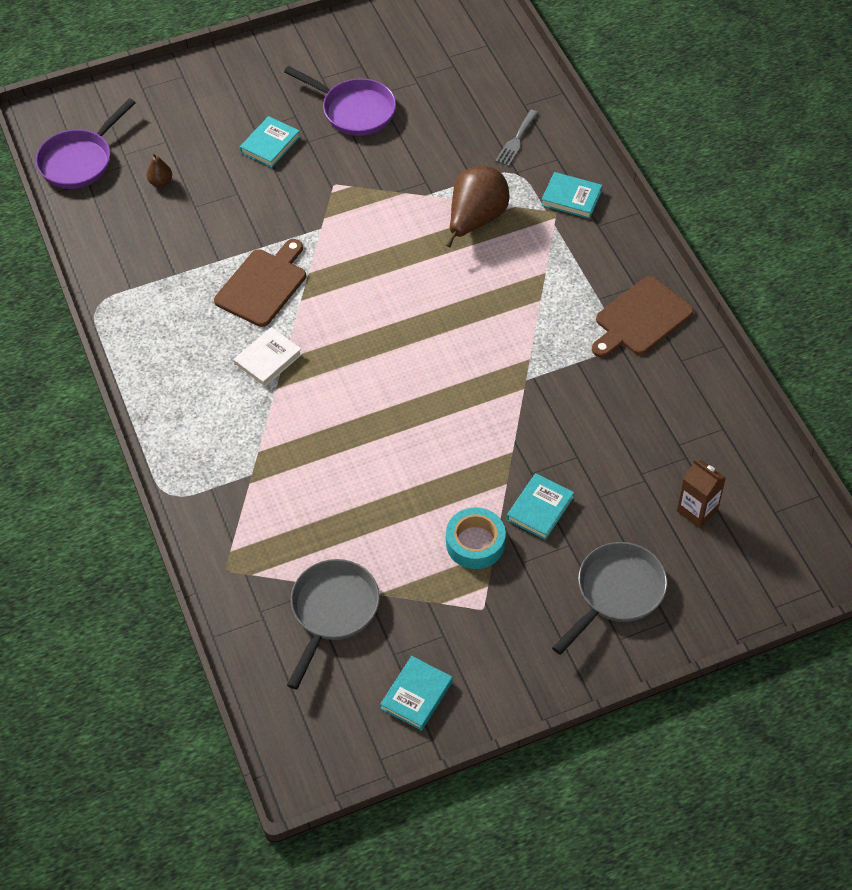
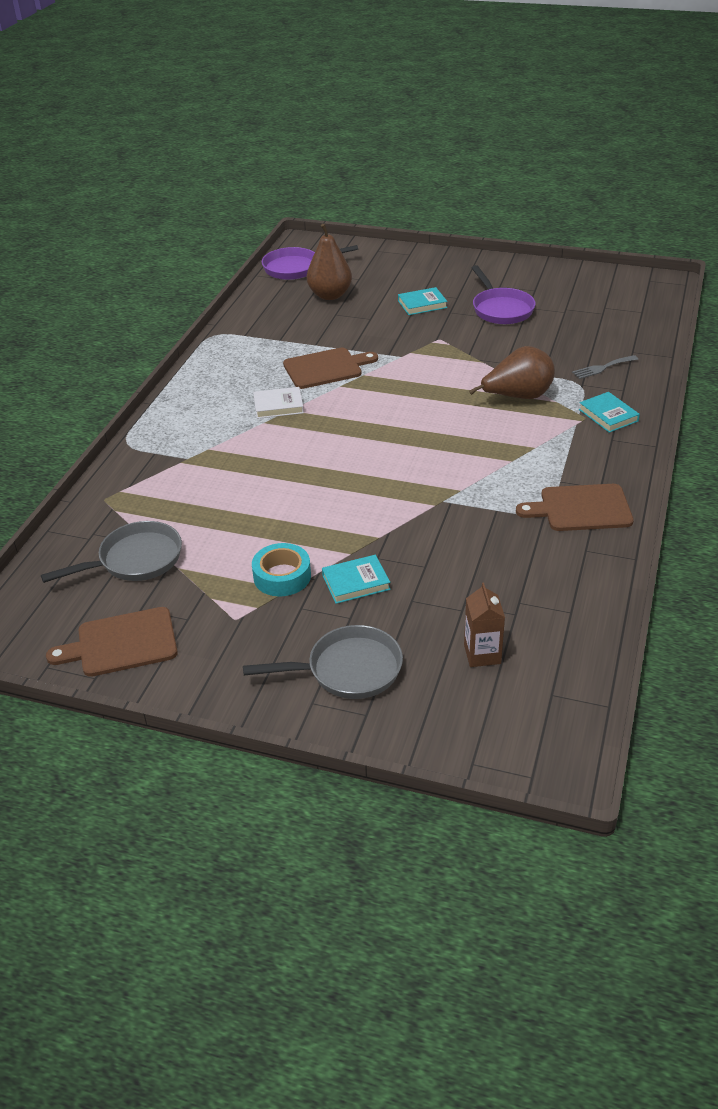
camera: 40 degrees right, 15 degrees down
brown pear [147,153,172,187] -> brown pear [307,224,352,300], size x2.22
turquoise book [380,656,453,731] -> brown cutting board [46,607,178,677]

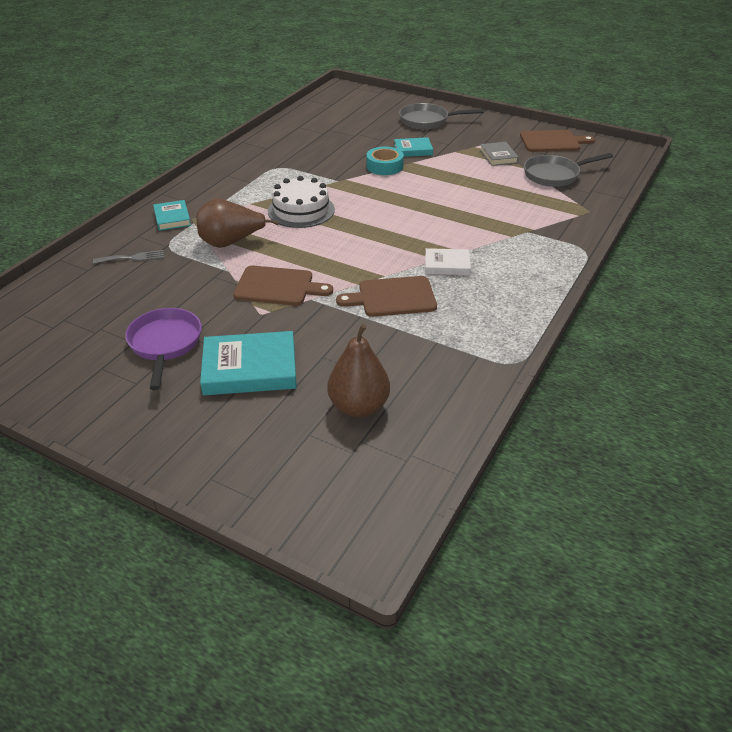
camera: 170 degrees left, 0 degrees up
turquoise tape [252,543,311,596] -> turquoise tape moved to [367,147,404,175]
purple pan [262,245,358,280] -> none
turquoise book [398,287,447,315] -> turquoise book [200,331,297,395], size x1.73
brown carton [464,583,505,667] -> none
brown cutting board [516,484,634,531] -> brown cutting board moved to [233,266,333,306]
none -> white cake [268,176,335,228]
none -> grey book [480,142,519,166]

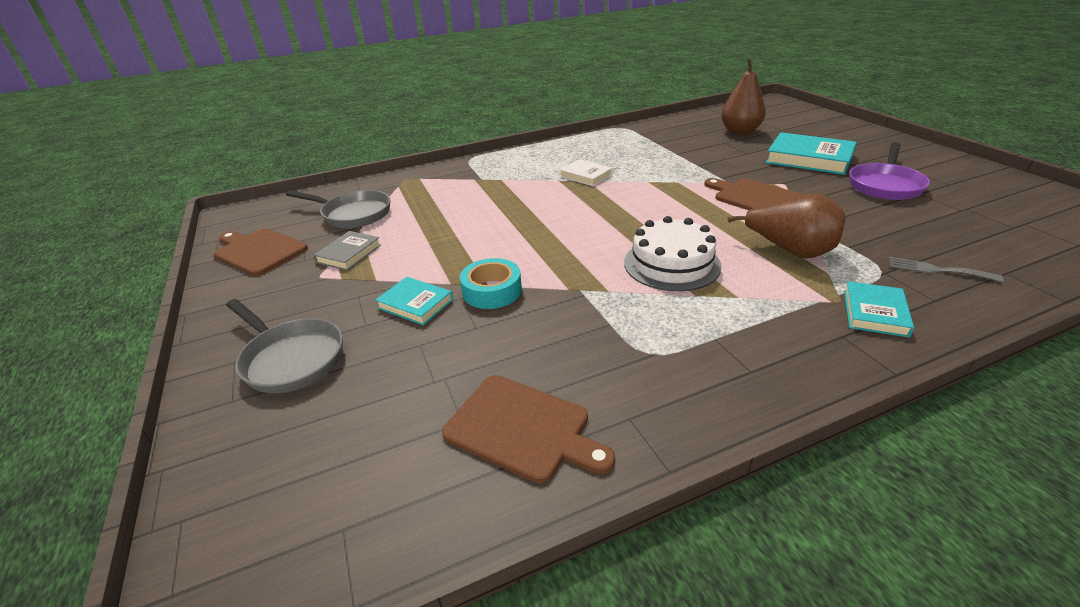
camera: 140 degrees left, 5 degrees down
brown cutting board [336,276,437,317] -> brown cutting board moved to [442,375,615,483]

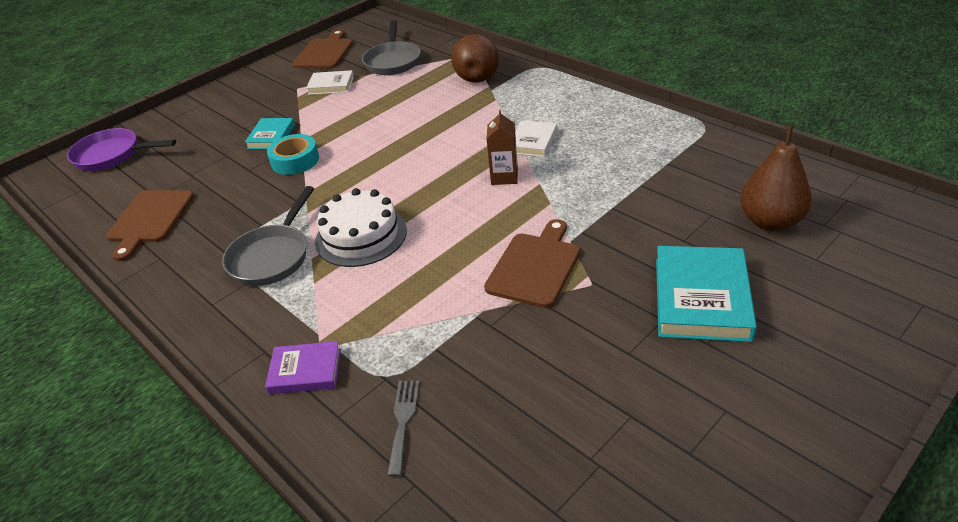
camera: 70 degrees right, 5 degrees up
grey pan [226,299,343,393] -> grey pan moved to [222,186,314,286]
grey book [314,231,381,271] -> white book [306,70,354,95]
brown pear [728,193,846,259] -> brown pear moved to [451,34,499,82]
turquoise book [844,281,914,337] -> purple book [265,341,341,394]
purple pan [849,142,930,200] -> purple pan moved to [67,128,176,171]
none -> brown carton [486,110,518,185]

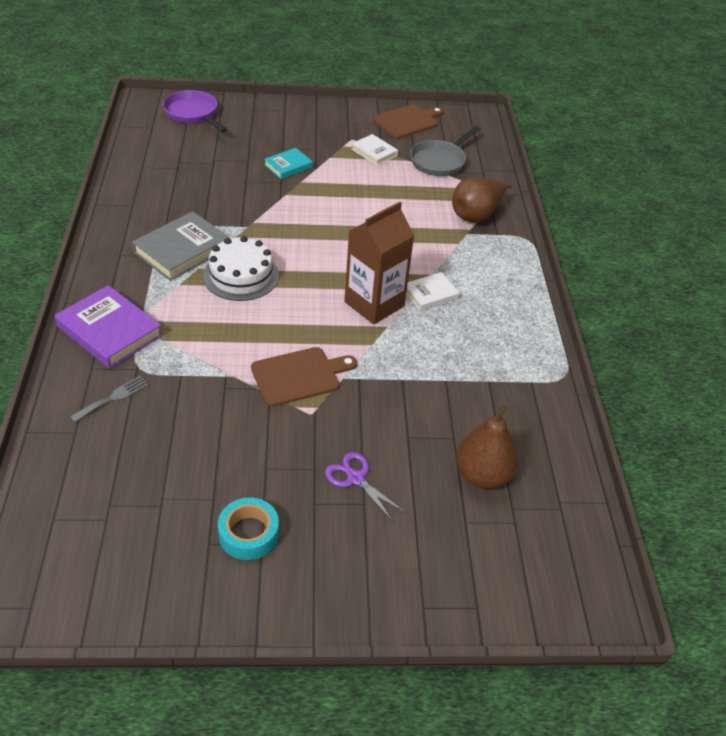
camera: 35 degrees right, 5 degrees up
brown cutting board [106,190,194,261] -> none
grey pan [222,186,314,286] -> grey book [132,211,230,281]
purple book [265,341,341,394] -> purple book [55,285,163,369], size x1.73
turquoise tape [267,134,319,175] -> turquoise tape moved to [218,497,279,560]
brown carton [486,110,518,185] -> brown carton [344,202,415,324], size x1.86
turquoise book [656,246,757,342] -> purple scissors [325,452,406,522]

